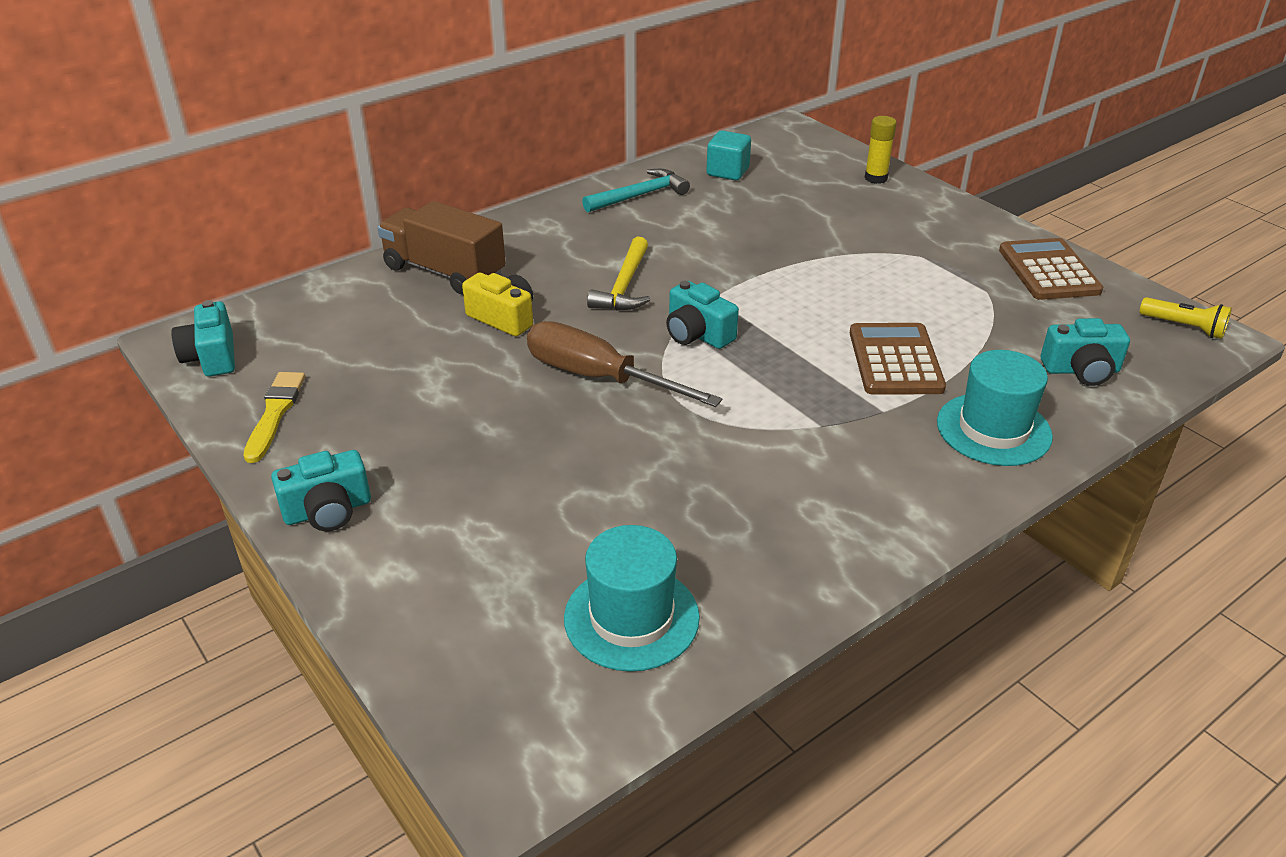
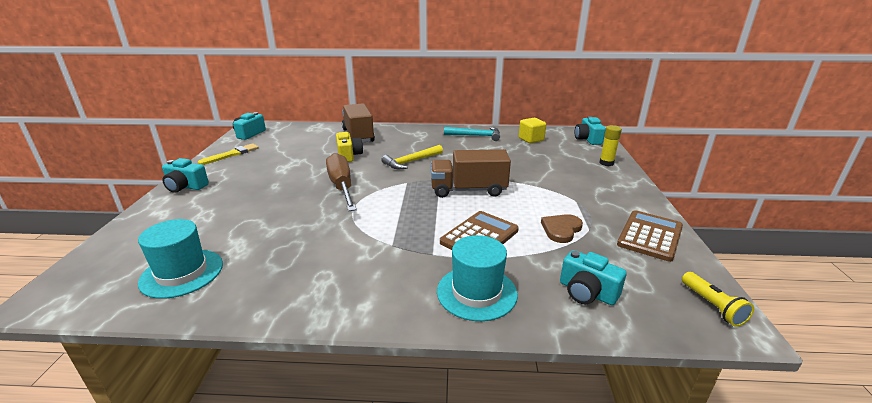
camera: 40 degrees right, 10 degrees down
turquoise camera [666,281,739,349] -> turquoise camera moved to [575,116,606,145]
turquoise cube [706,130,751,180] -> yellow cube [519,118,546,143]
none -> brown truck [431,149,511,198]
none -> brown heart [541,214,583,243]

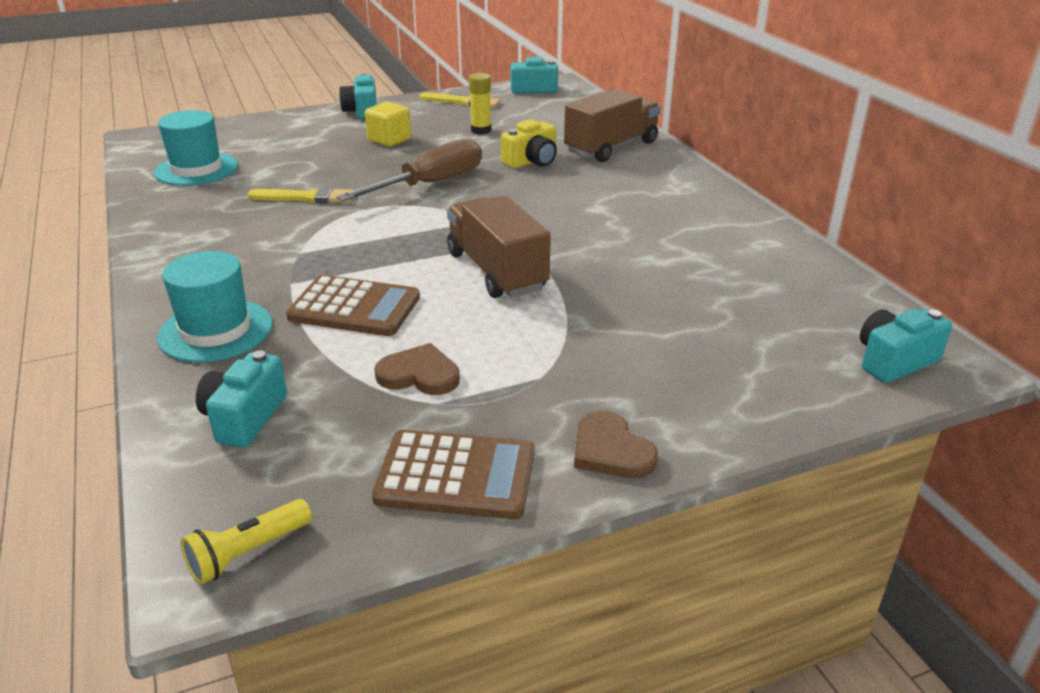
camera: 65 degrees right, 5 degrees up
yellow hammer [382,145,443,169] -> none
turquoise hammer [444,127,500,141] -> none
yellow cube [519,118,546,143] -> yellow cube moved to [365,102,411,147]
yellow glue stick [600,125,622,166] -> yellow glue stick moved to [469,73,491,135]
none -> yellow brush [247,187,353,203]
none -> brown heart [574,411,658,478]

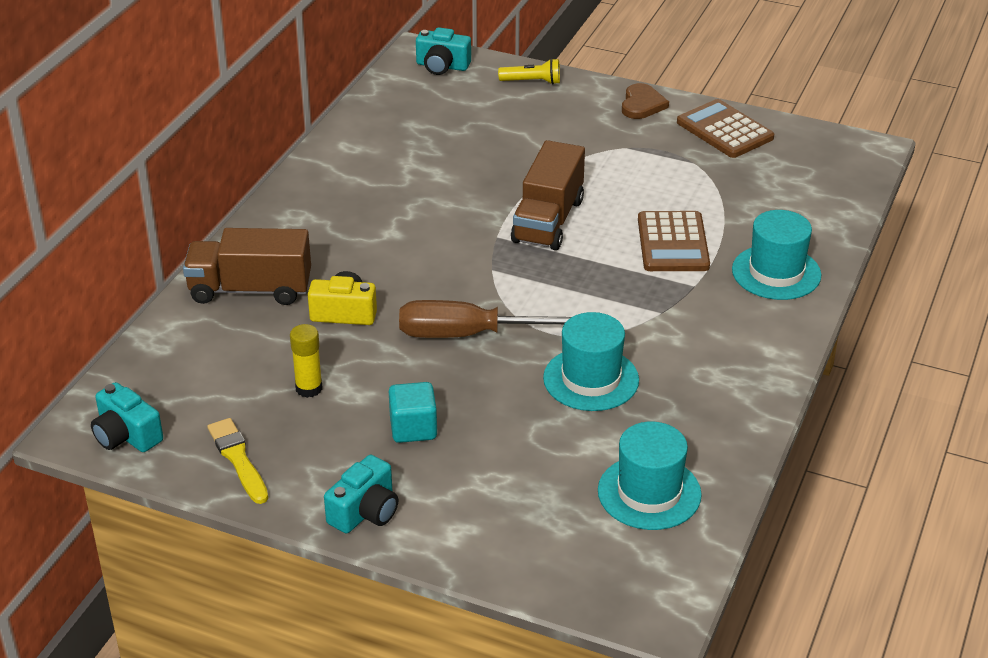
camera: 135 degrees left, 5 degrees up
yellow flashlight [181,499,312,585] -> yellow flashlight moved to [498,58,560,85]
turquoise camera [196,350,287,448] -> none
yellow brush [247,187,353,203] -> turquoise hat [543,312,639,411]
brown calculator [286,275,420,336] -> brown calculator turned 150 degrees counterclockwise [638,211,710,271]
yellow cube [365,102,411,147] -> turquoise cube [389,382,437,443]
brown heart [374,343,460,395] -> none

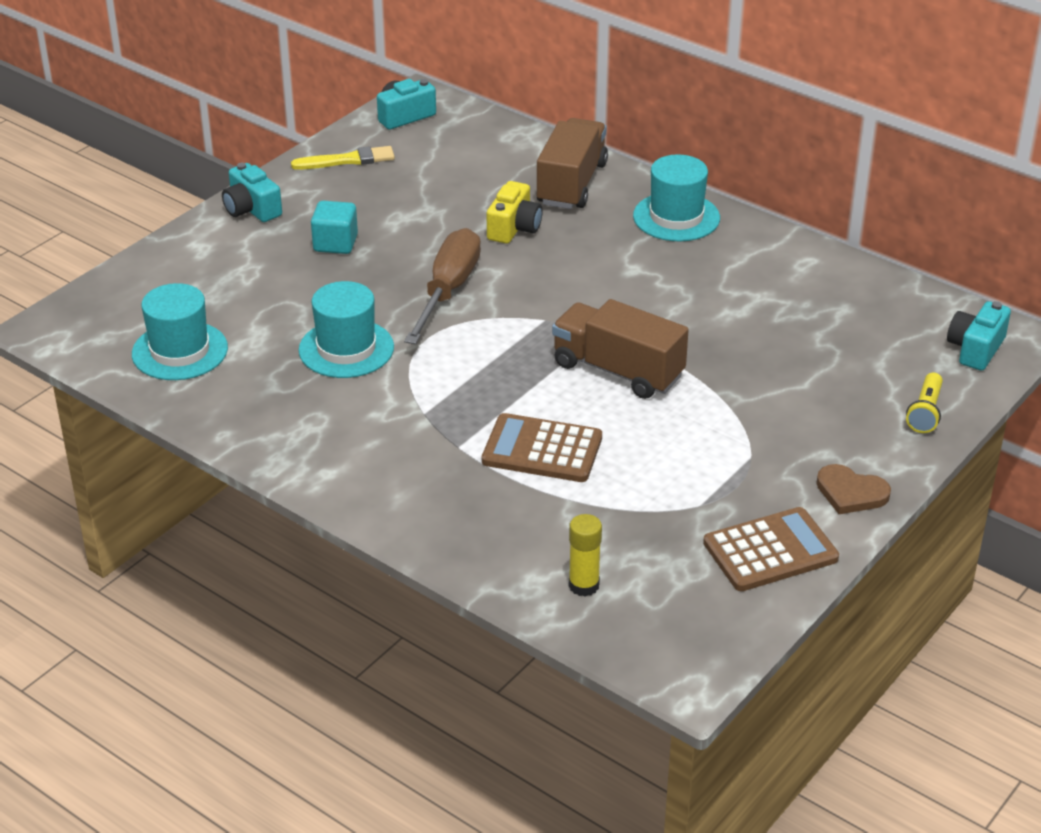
camera: 105 degrees right, 0 degrees up
yellow glue stick [290,324,323,398] -> yellow glue stick moved to [569,514,602,597]
turquoise hat [732,210,821,300] -> turquoise hat moved to [633,154,720,241]

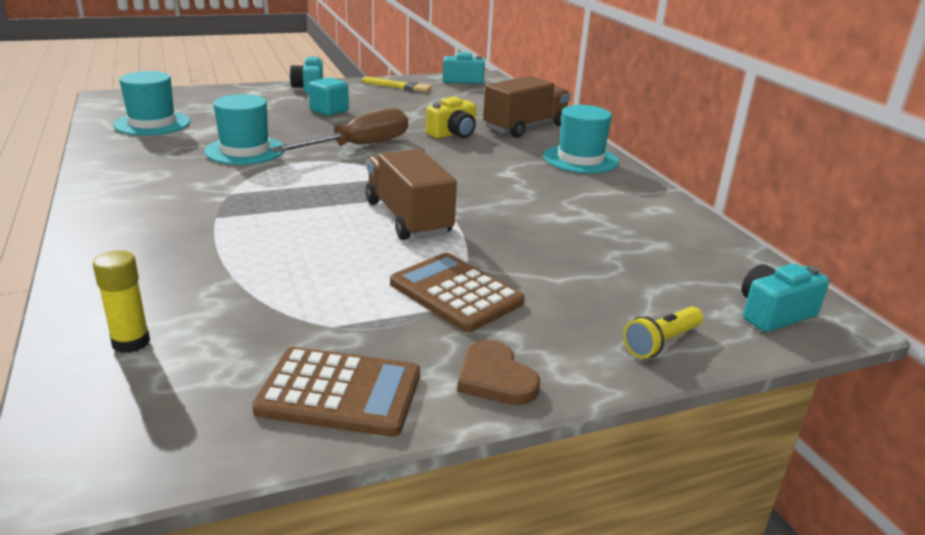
camera: 30 degrees right, 10 degrees down
brown calculator [482,413,602,482] -> brown calculator moved to [390,253,525,332]

